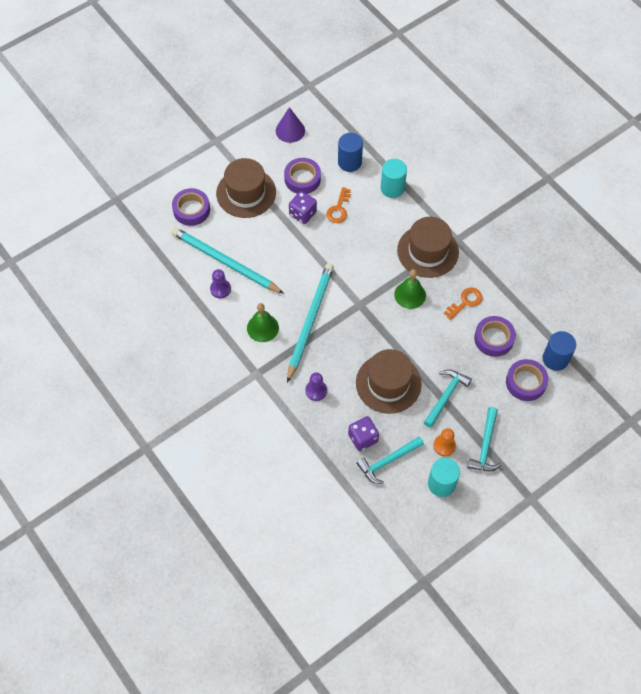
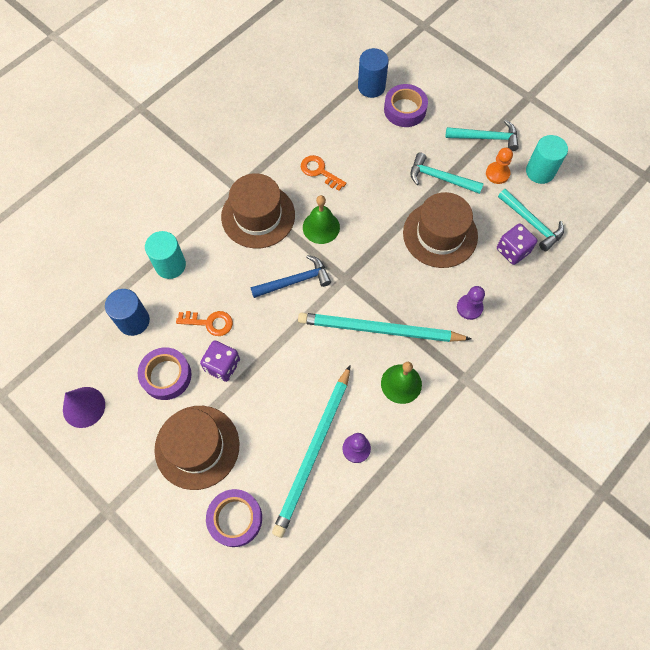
camera: 100 degrees left, 5 degrees up
purple tape [474,316,516,357] -> none
none -> blue hammer [250,255,331,298]

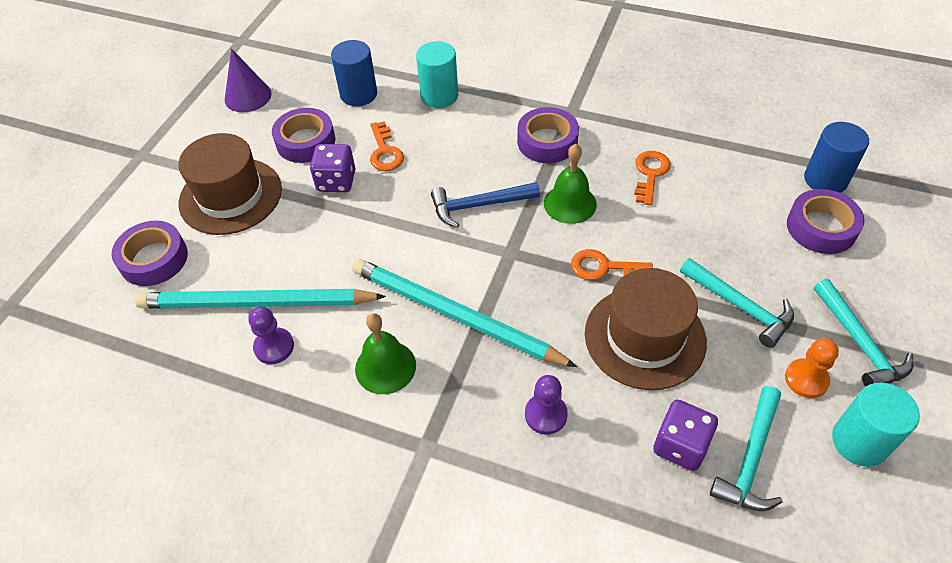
camera: 70 degrees right, 15 degrees down
brown hat [221,173,295,249] -> purple tape [517,107,579,163]
blue hammer [250,255,331,298] -> blue hammer turned 120 degrees clockwise [431,182,540,228]
turquoise pencil [298,312,471,342] -> turquoise pencil turned 45 degrees counterclockwise [352,259,577,367]
turquoise hammer [410,153,484,194] -> turquoise hammer turned 135 degrees clockwise [680,258,794,348]
none -> orange key [571,249,653,280]

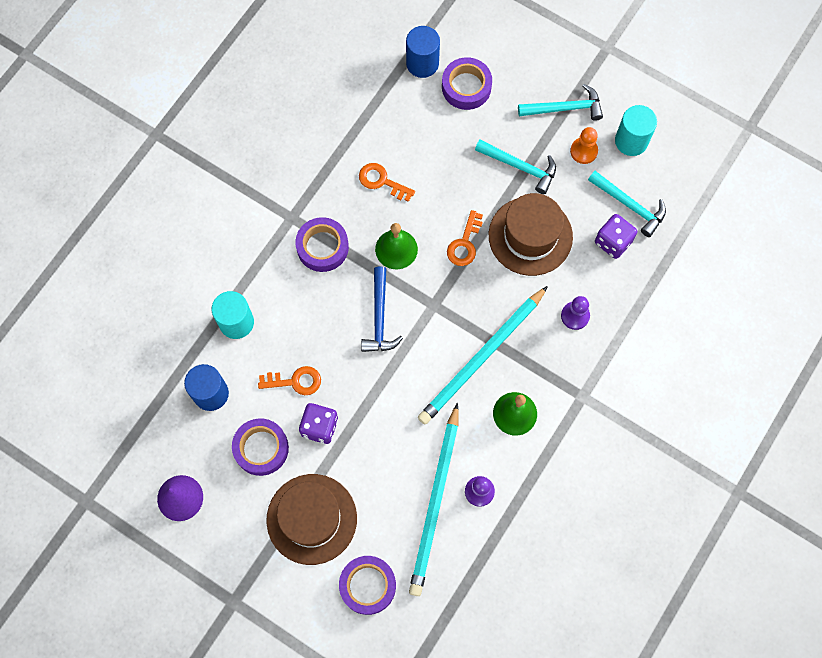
camera: 80 degrees left, 20 degrees up
turquoise hammer [680,258,794,348] -> turquoise hammer turned 60 degrees clockwise [475,140,556,194]

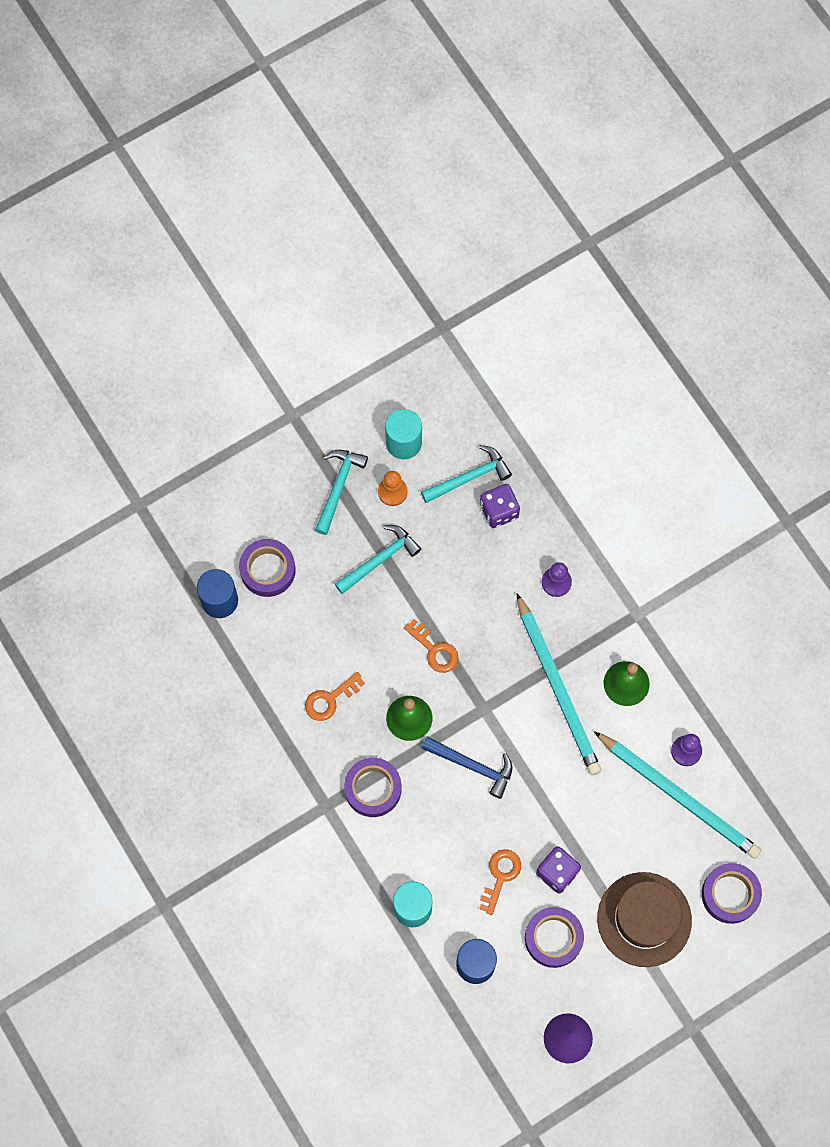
camera: 65 degrees left, 0 degrees up
brown hat [489,193,573,276] -> none

